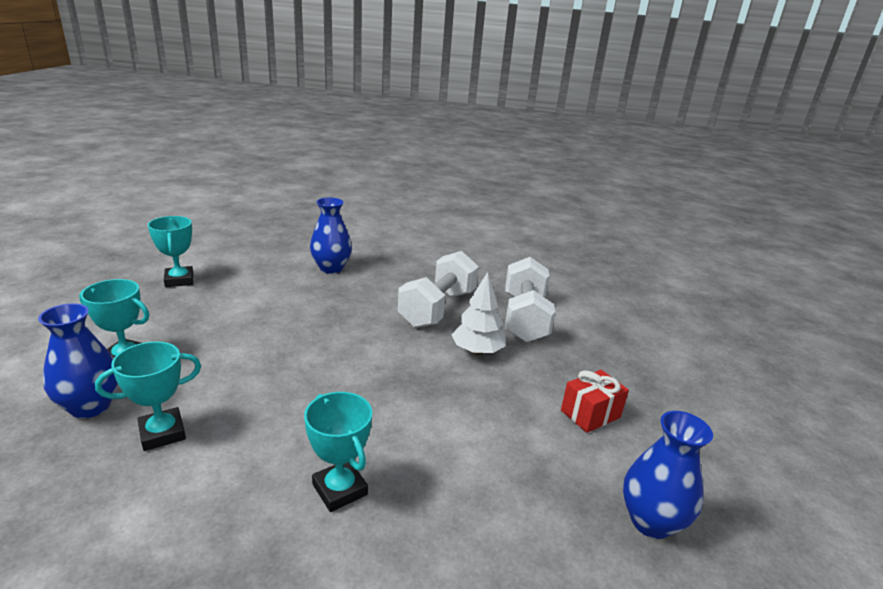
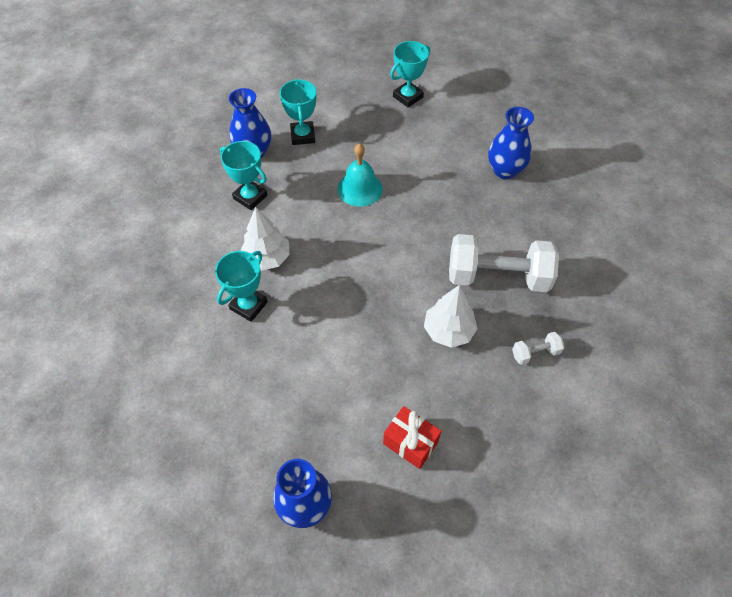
camera: 70 degrees right, 30 degrees up
white dumbbell [505,257,555,343] -> white dumbbell [512,332,564,365], size x0.44
none -> white tree [241,207,290,271]
none -> turquoise bell [337,143,383,207]

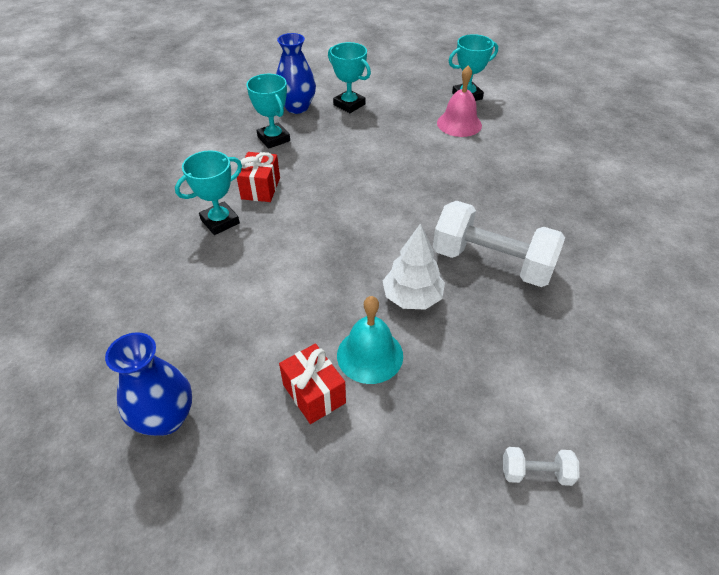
camera: 20 degrees right, 10 degrees down
white tree [241,207,290,271] -> red gift [237,152,280,202]
turquoise trophy [279,79,317,145] -> turquoise trophy turned 60 degrees counterclockwise [328,42,371,113]
turquoise bell [337,143,383,207] -> turquoise bell moved to [337,296,403,384]
blue vase [488,107,534,180] -> none
white dumbbell [512,332,564,365] -> white dumbbell moved to [503,447,579,486]
none -> pink bell [437,65,482,137]

